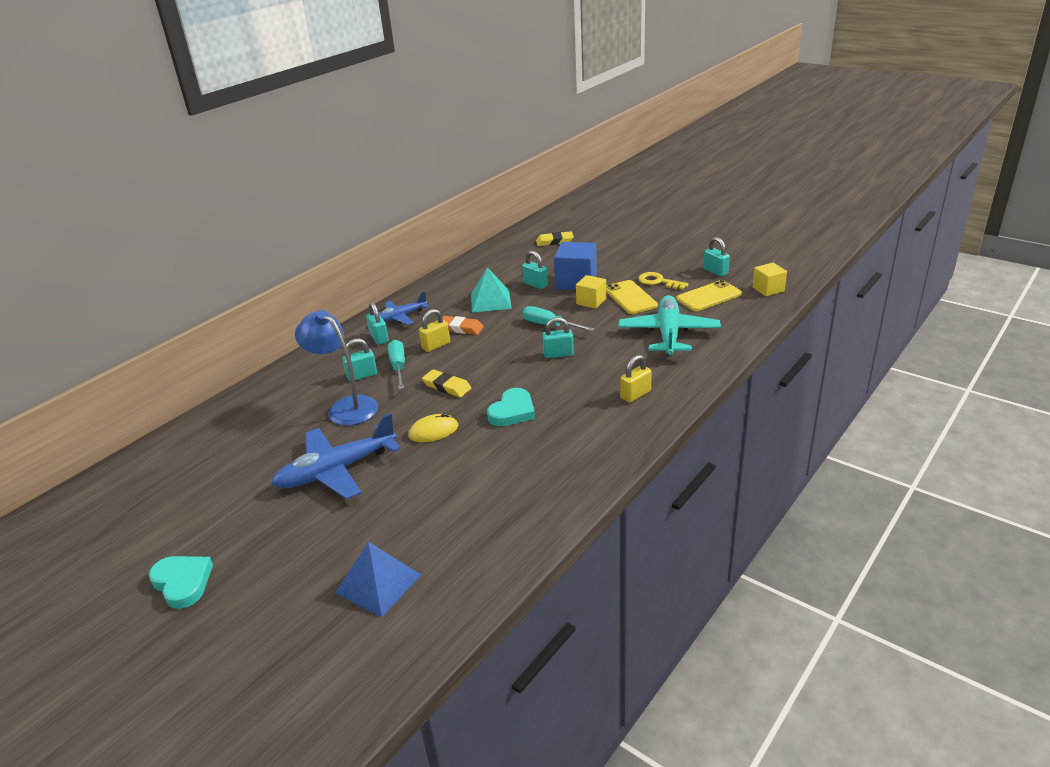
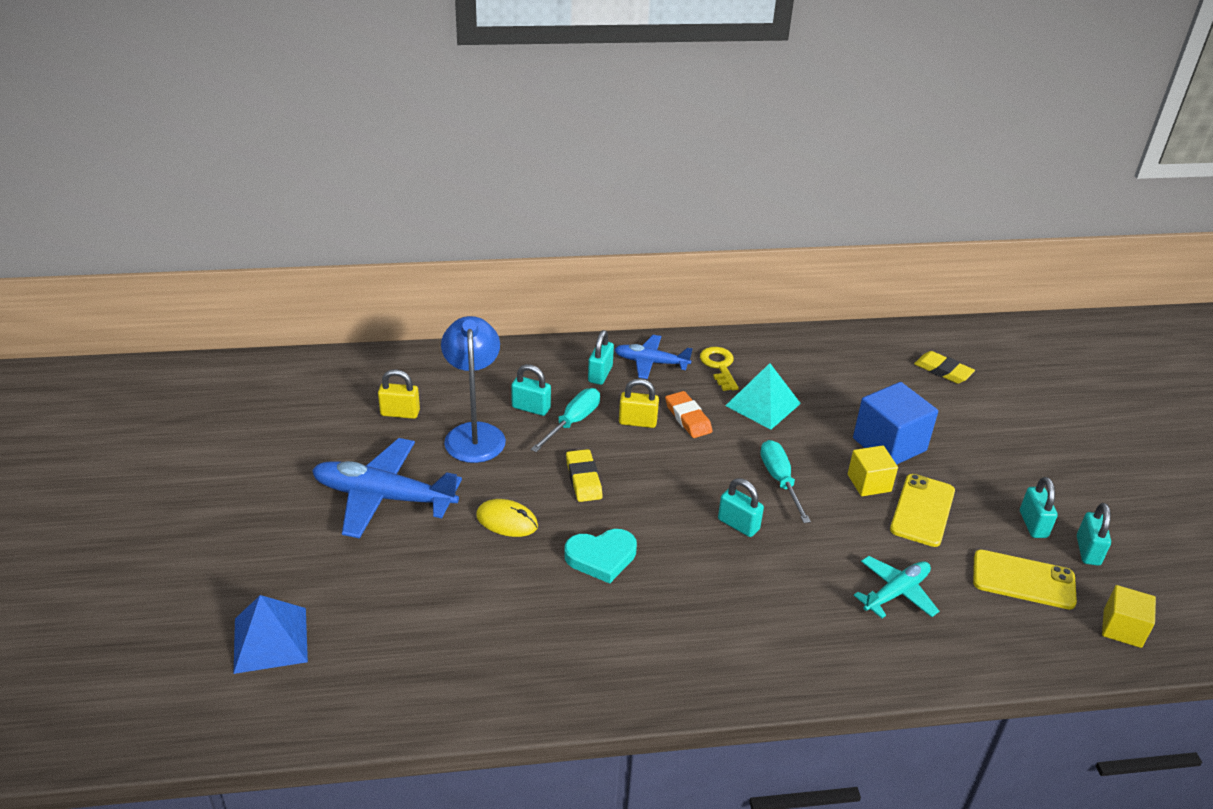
camera: 40 degrees right, 5 degrees up
turquoise heart [149,556,213,609] -> none
turquoise padlock [522,251,548,289] -> turquoise padlock moved to [1020,477,1058,538]
turquoise plane [618,295,721,356] -> turquoise plane [854,556,939,618], size x0.59
yellow padlock [620,355,652,403] -> yellow padlock moved to [378,369,420,419]
yellow key [638,272,689,290] -> yellow key moved to [700,347,739,391]

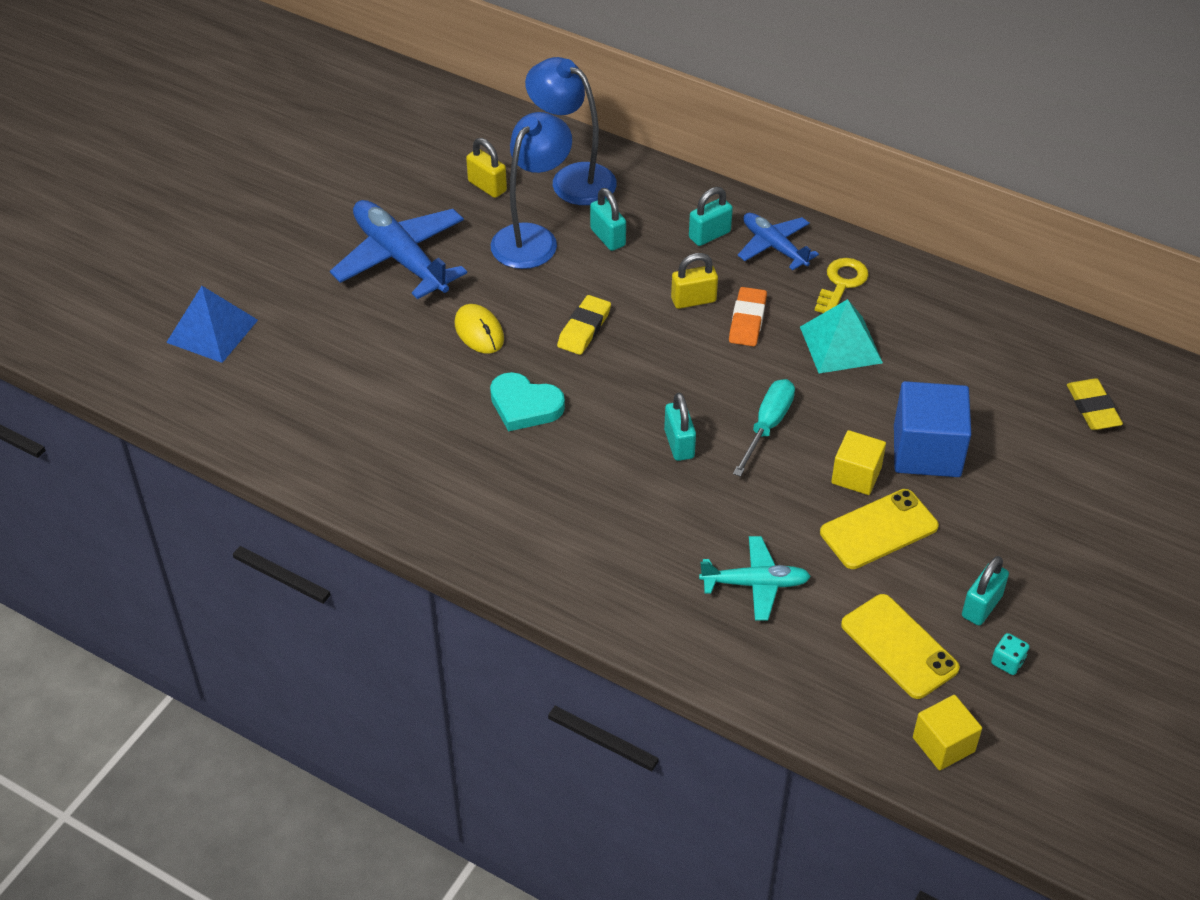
camera: 40 degrees right, 10 degrees up
turquoise screwdriver [531,388,600,452] -> none
yellow padlock [619,379,659,428] -> yellow padlock turned 60 degrees counterclockwise [671,253,718,309]
turquoise padlock [1077,503,1111,566] -> turquoise dice [991,633,1030,675]
none -> blue lamp [525,57,617,205]

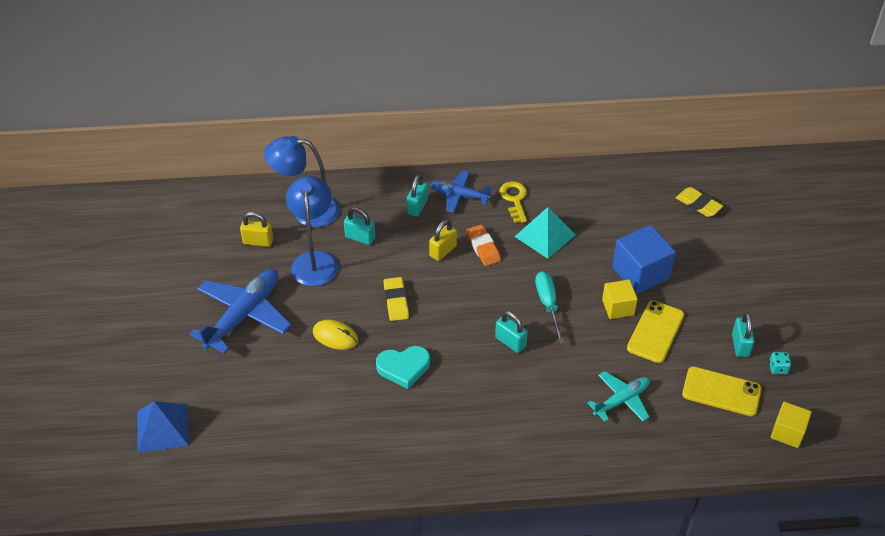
camera: 35 degrees left, 0 degrees up
blue plane [330,200,467,299] -> blue plane turned 105 degrees clockwise [190,269,291,354]

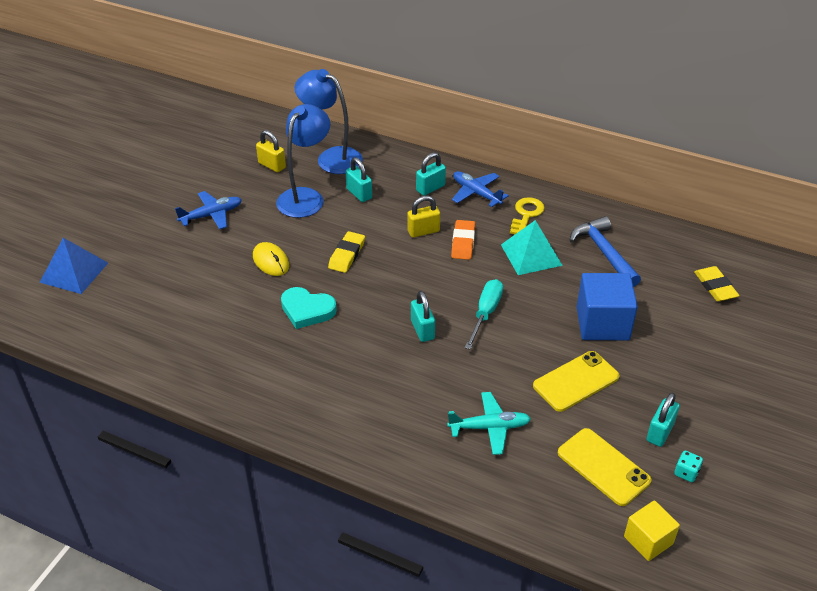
camera: 30 degrees right, 5 degrees down
blue plane [190,269,291,354] -> blue plane [175,191,242,230], size x0.59
yellow cube [602,280,638,319] -> none
none -> blue hammer [569,216,641,287]

